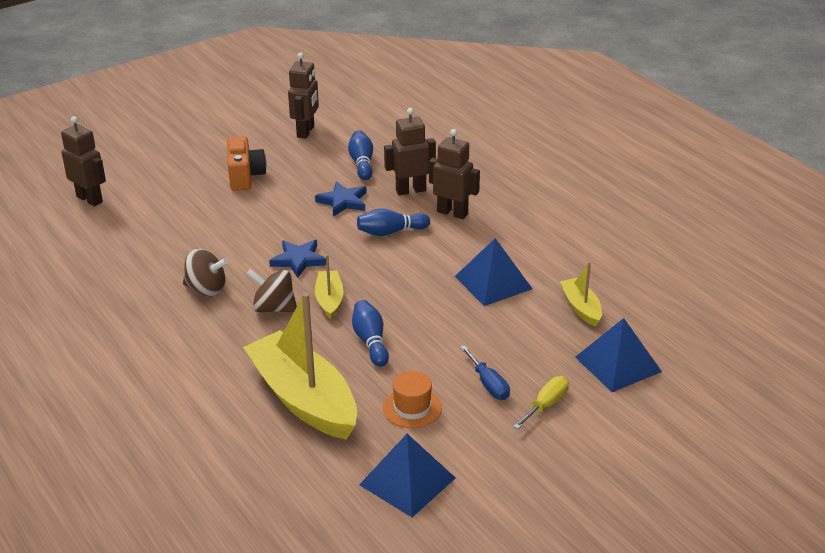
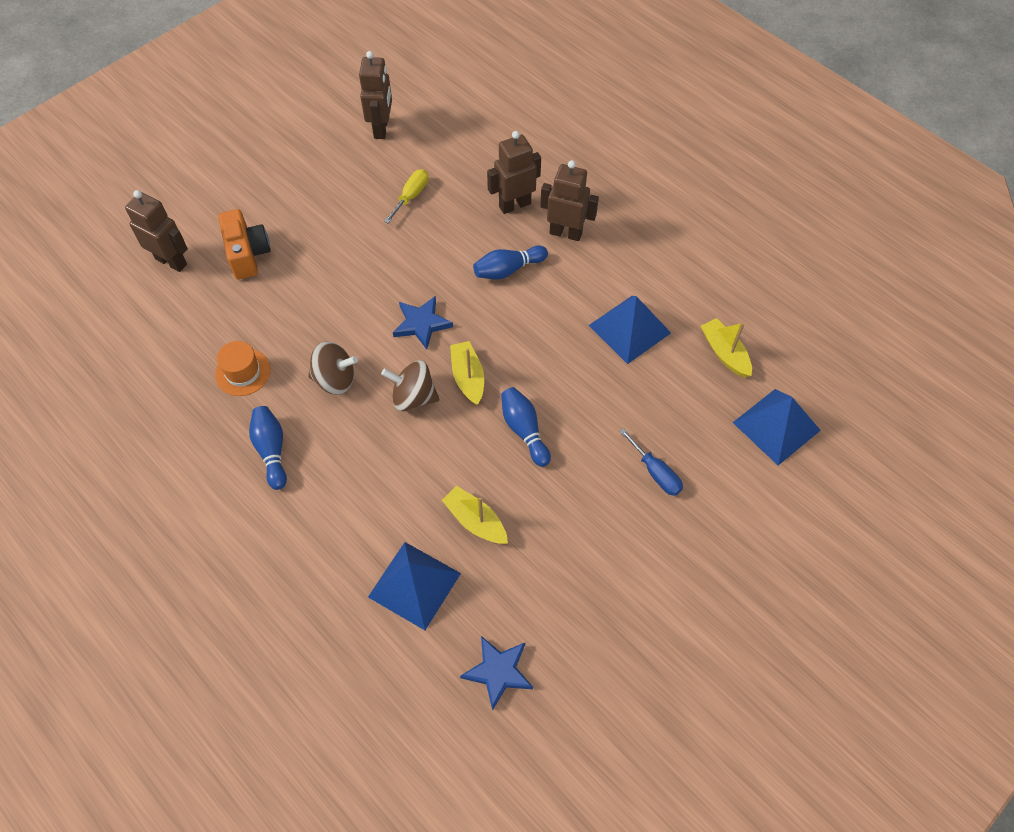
camera: 10 degrees left, 25 degrees up
orange camera [227,136,267,191] -> orange camera moved to [218,209,271,280]
yellow boat [243,293,357,440] -> yellow boat [442,486,508,544], size x0.47
blue star [315,181,367,217] -> blue star moved to [460,636,533,711]
blue bowling pin [348,130,373,180] -> blue bowling pin moved to [249,406,287,490]
blue pyramid [359,434,455,517] -> blue pyramid moved to [368,542,461,630]
orange hat [383,371,442,428] -> orange hat moved to [215,341,271,396]
yellow screwdriver [513,376,569,429] -> yellow screwdriver moved to [384,169,428,224]

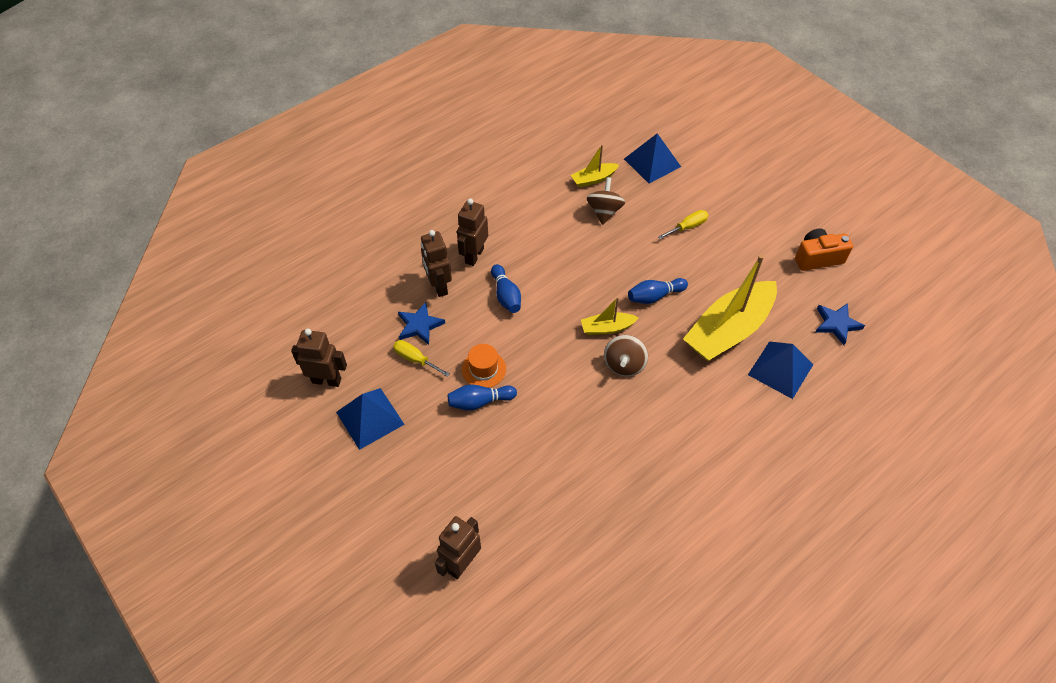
camera: 85 degrees left, 5 degrees down
orange hat [215,341,271,396] -> orange hat moved to [462,344,506,388]
orange camera [218,209,271,280] -> orange camera moved to [795,228,853,271]
blue bowling pin [249,406,287,490] -> blue bowling pin moved to [448,385,517,411]
brown spinning top [308,341,358,395] -> brown spinning top moved to [587,177,625,225]
blue star [393,296,453,350] -> blue star moved to [398,302,445,345]
yellow boat [442,486,508,544] -> yellow boat [683,255,777,361], size x2.12
blue pyramid [589,296,671,364] -> blue pyramid moved to [336,388,405,450]
blue screwdriver [619,428,683,496] -> yellow screwdriver [658,210,708,239]

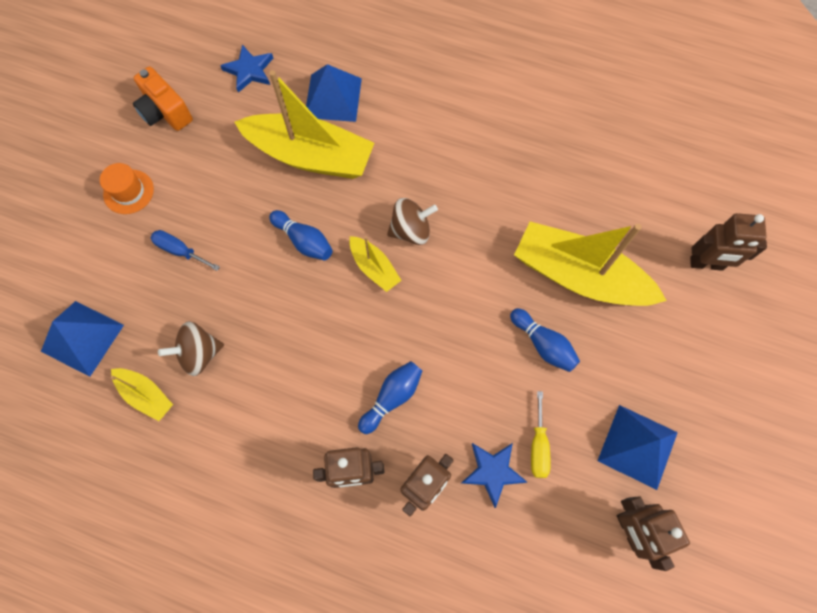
camera: 120 degrees left, 15 degrees up
orange hat [462,344,506,388] -> orange hat moved to [100,163,154,214]
yellow screwdriver [658,210,708,239] -> blue screwdriver [151,230,220,271]
none -> yellow boat [514,222,667,306]

